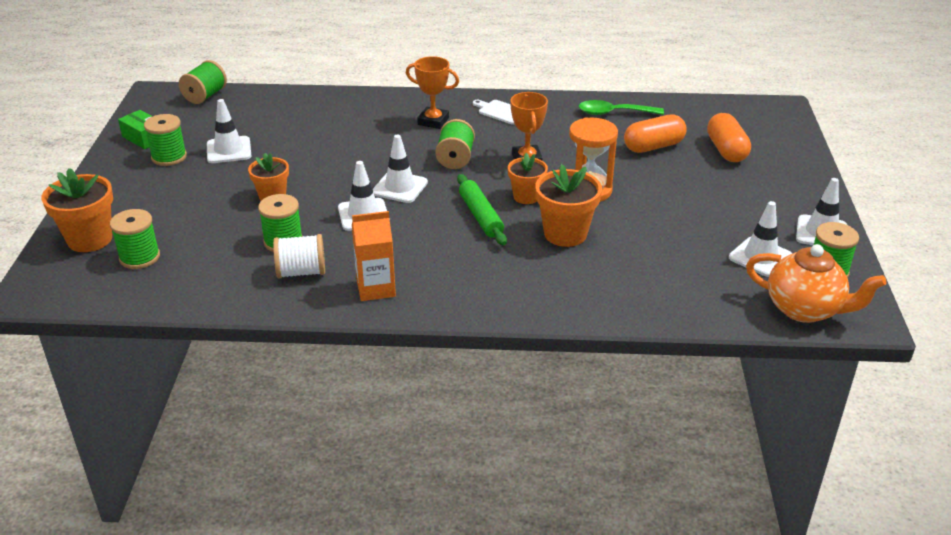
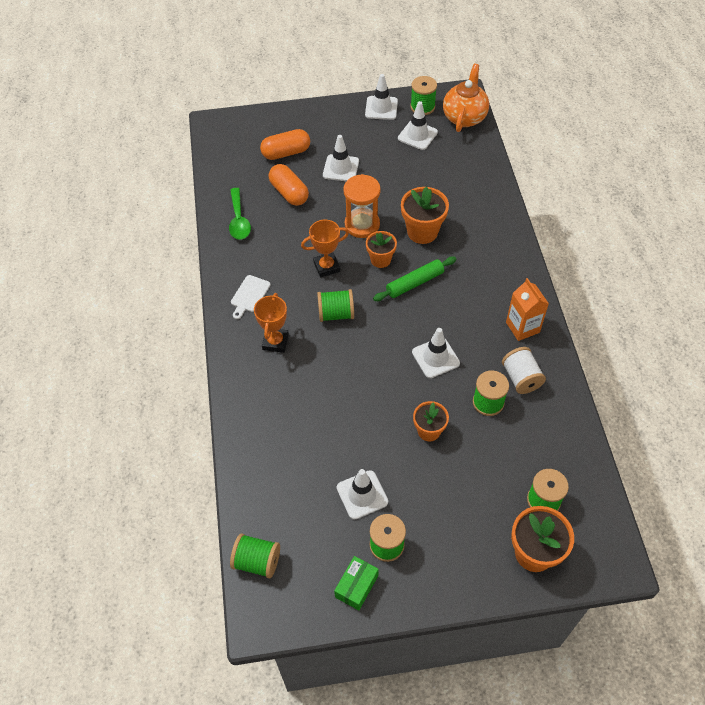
camera: 100 degrees left, 20 degrees up
white traffic cone [373,134,428,203] -> white traffic cone moved to [323,135,359,181]

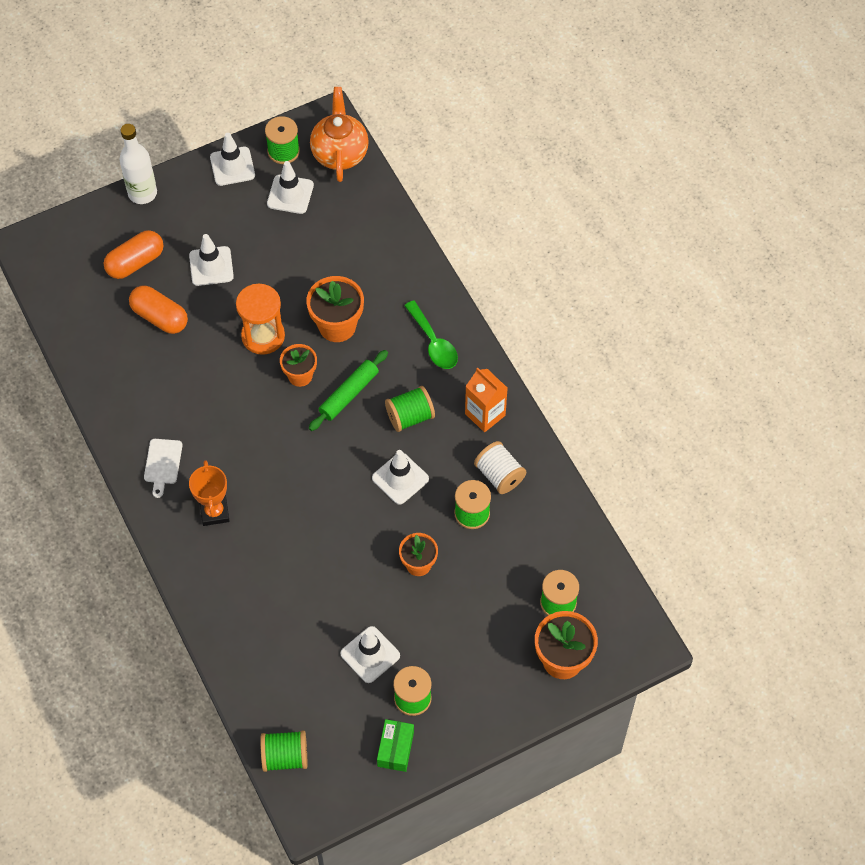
camera: 20 degrees left, 5 degrees up
green spoon [229,188,251,240] -> green spoon moved to [404,300,458,369]
orange trophy [301,220,349,278] -> none
green spool [317,289,354,322] -> green spool moved to [385,386,435,432]
none -> white bottle [120,124,157,204]

